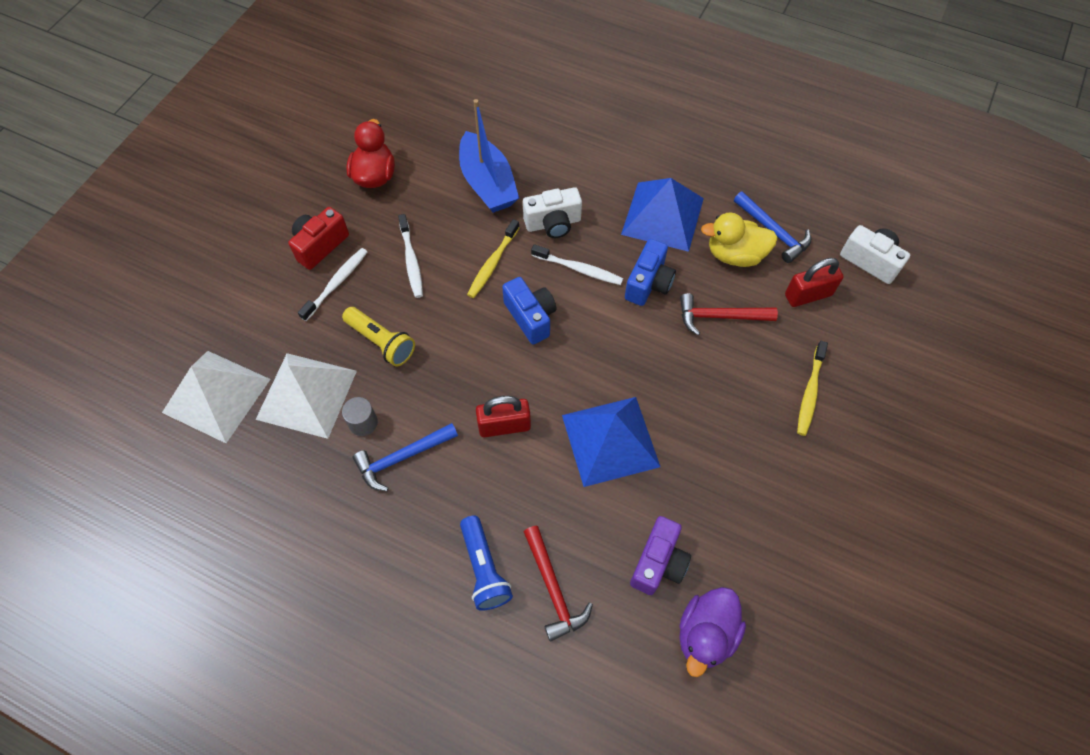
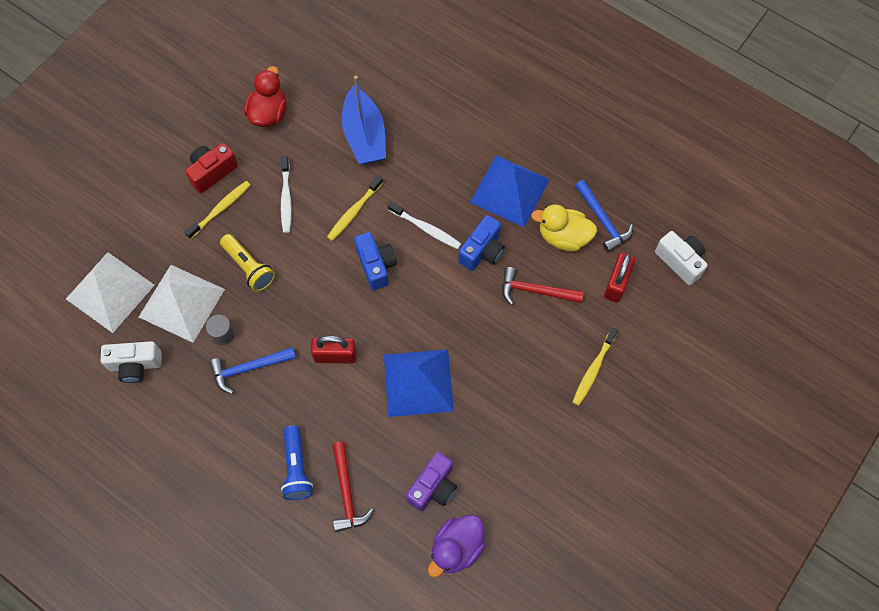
camera: 10 degrees right, 5 degrees up
white toothbrush [298,248,367,321] -> yellow toothbrush [184,181,250,239]
white camera [523,187,582,238] -> white camera moved to [101,341,162,383]
red padlock [785,258,844,307] -> red padlock turned 60 degrees counterclockwise [604,253,635,303]

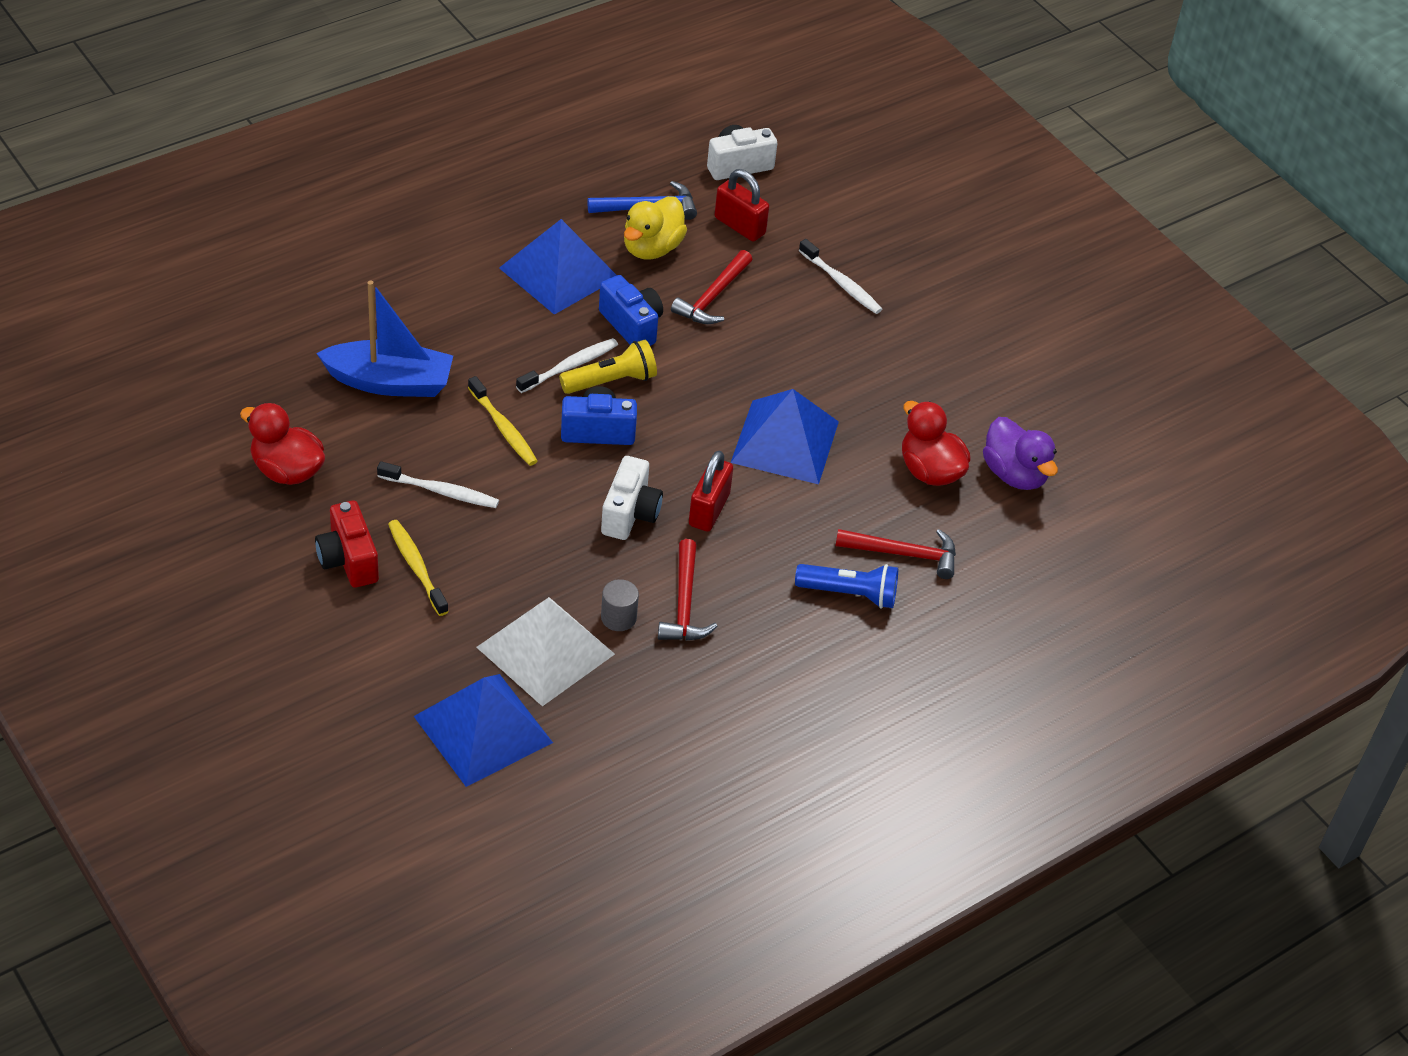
camera: 75 degrees left, 20 degrees down
white pyramid [66,252,154,333] -> blue pyramid [414,674,553,787]
white camera [101,341,162,383] -> white camera moved to [601,456,663,540]
blue hammer [209,347,296,394] -> red hammer [658,539,717,640]
yellow flashlight [220,234,275,292] -> yellow flashlight moved to [559,340,657,394]
purple camera [406,452,457,511] -> red duck [902,401,971,486]
yellow toothbrush [573,328,618,406] -> white toothbrush [799,239,882,314]

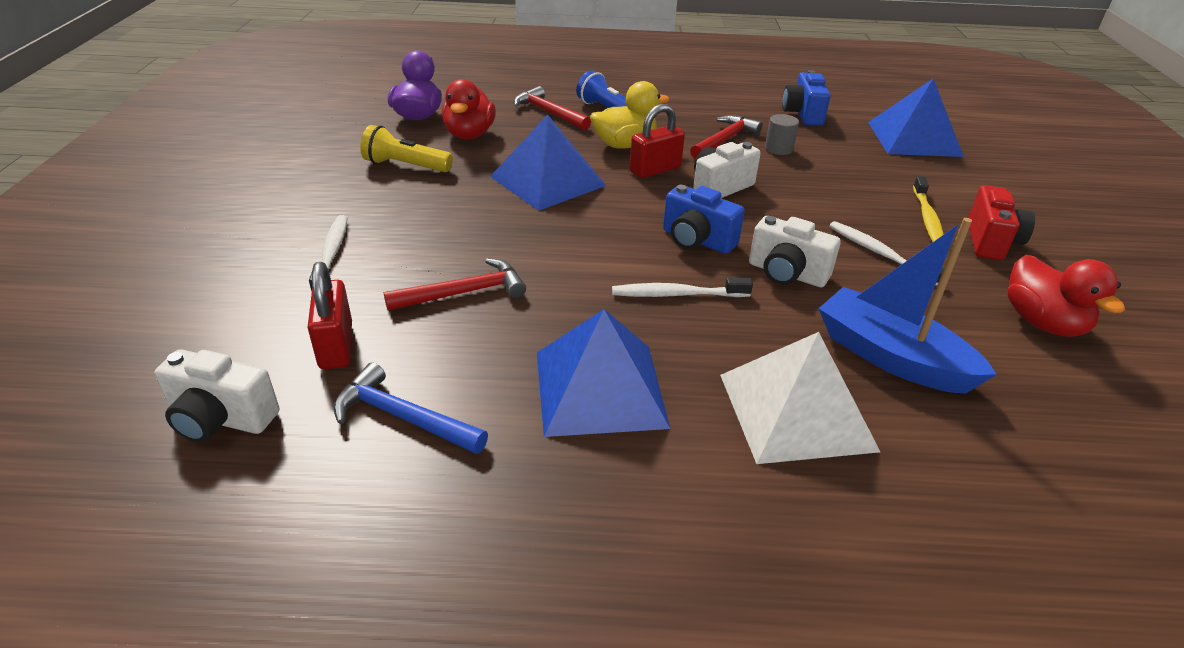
camera: 140 degrees left, 10 degrees down
yellow toothbrush [468,376,538,466] -> white camera [749,216,841,287]
white pyramid [476,597,615,706] -> white pyramid moved to [720,332,880,464]
yellow flashlight [559,340,657,394] -> yellow flashlight moved to [360,125,453,172]
blue camera [599,275,663,346] -> blue camera moved to [782,70,831,125]
yellow duck [624,196,687,260] -> yellow duck moved to [590,81,670,149]

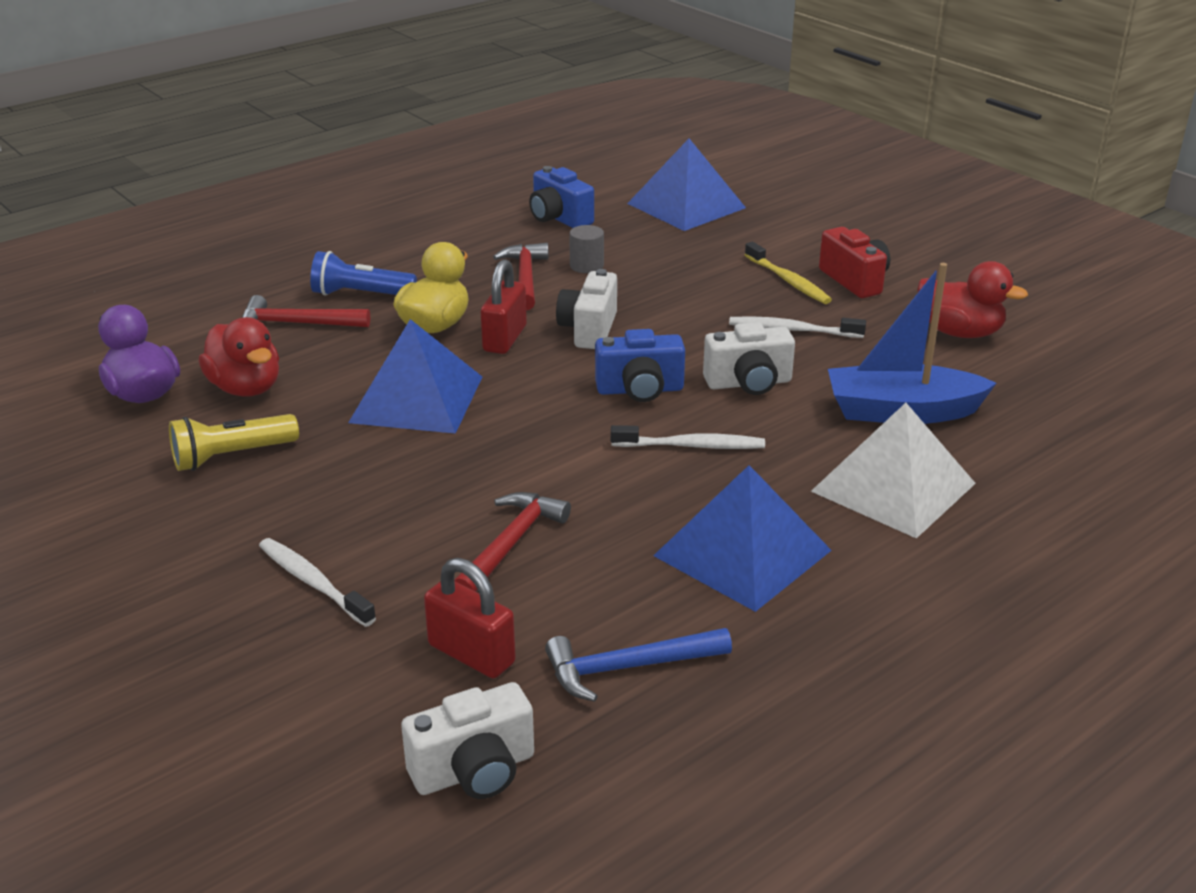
camera: 40 degrees left, 5 degrees down
white toothbrush [612,278,753,297] -> white toothbrush turned 135 degrees counterclockwise [611,425,765,449]

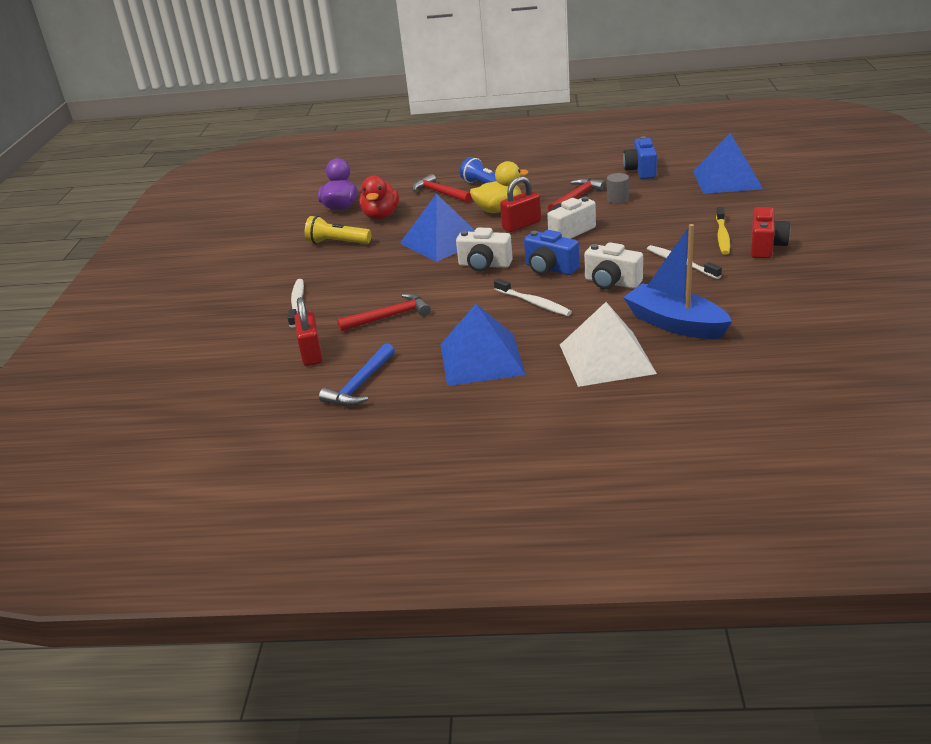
camera: 45 degrees right, 0 degrees up
white camera [401,682,534,799] -> white camera moved to [456,227,513,272]
blue hammer [545,628,732,702] -> blue hammer turned 90 degrees counterclockwise [319,343,395,406]
red duck [917,261,1028,338] -> none

